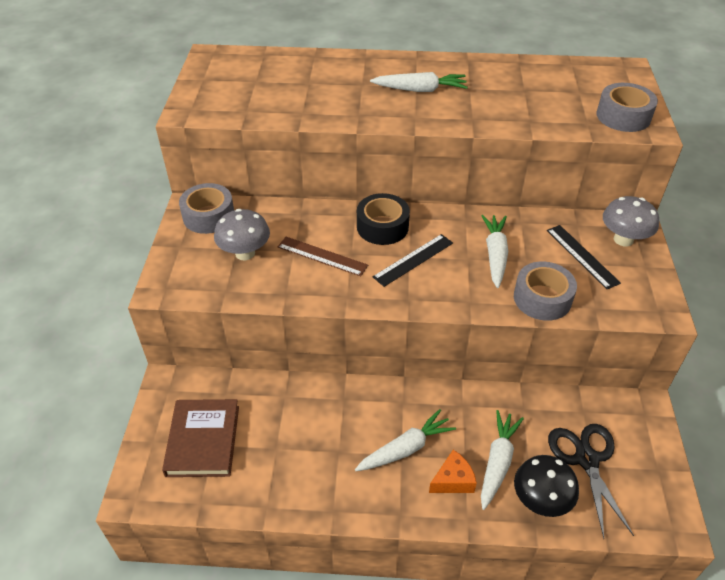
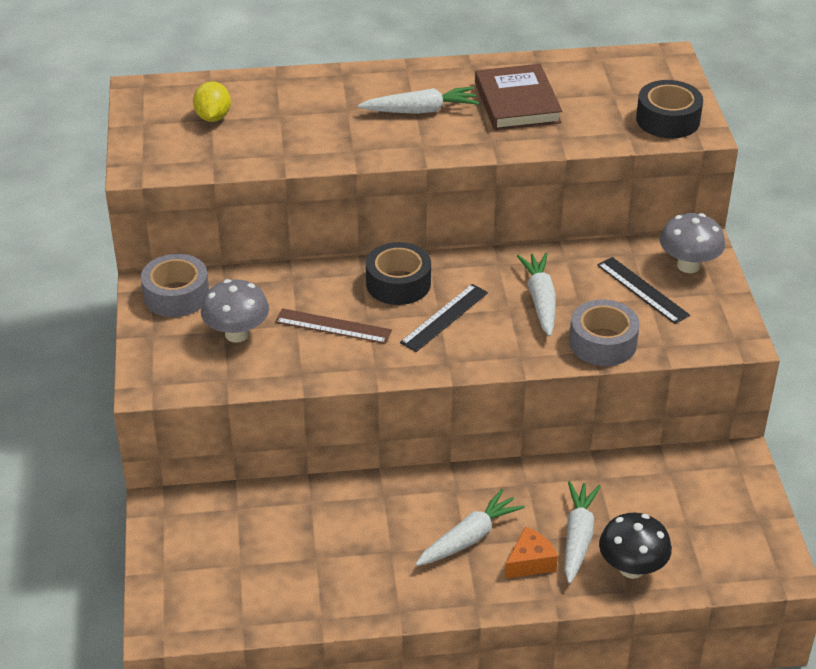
camera: 10 degrees left, 5 degrees down
brown book [162,399,239,477] -> brown book moved to [475,64,562,131]
black scissors [548,424,634,538] -> none
grey tape [597,83,658,132] -> black tape [636,80,703,138]
none -> yellow lemon [193,81,231,122]

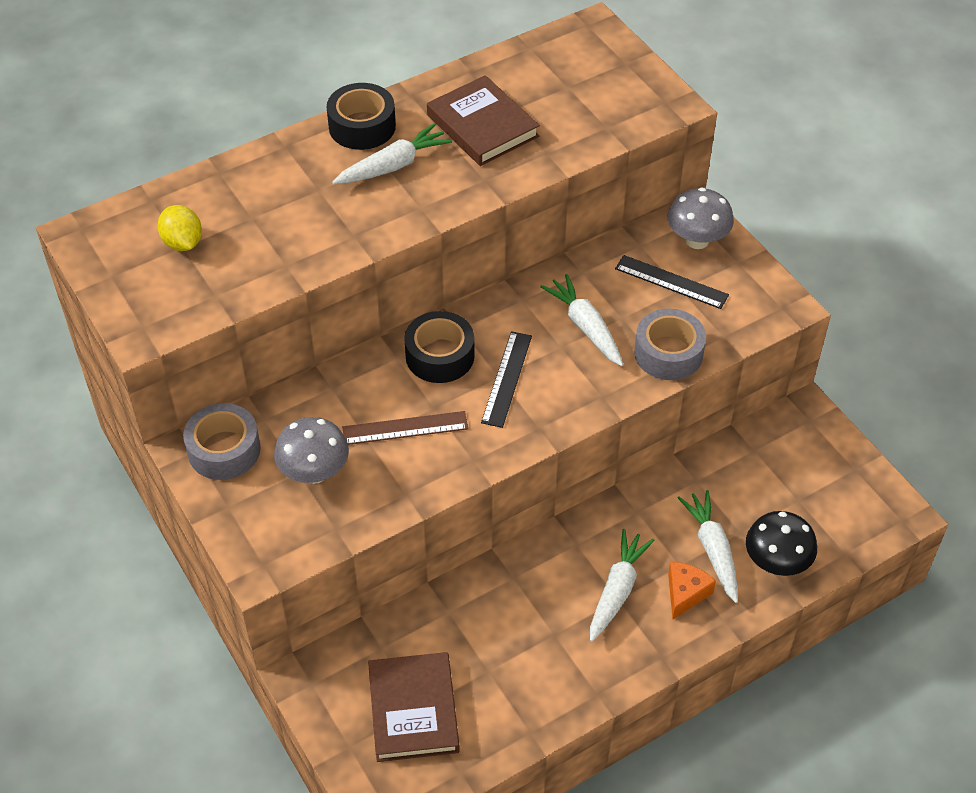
camera: 25 degrees left, 10 degrees up
black tape [636,80,703,138] -> black tape moved to [327,83,396,150]
none -> brown book [368,652,460,762]

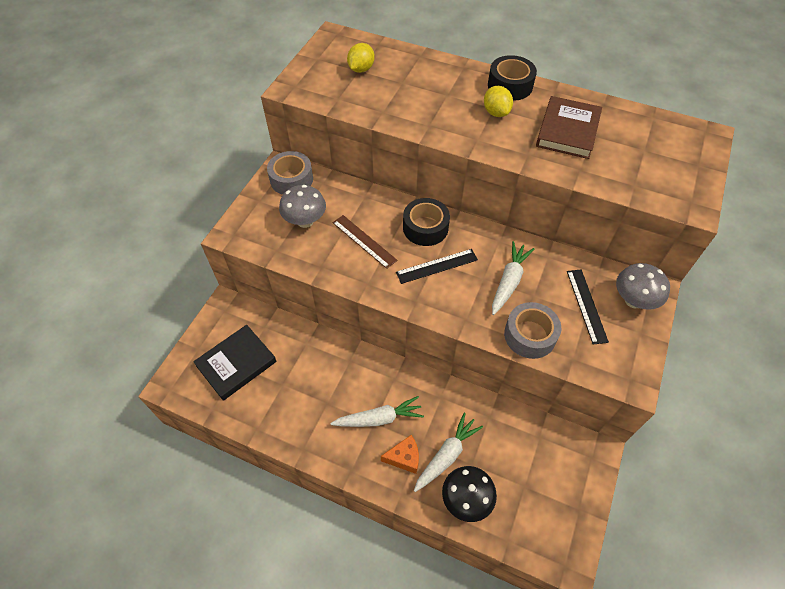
camera: 55 degrees right, 5 degrees up
white carrot [332,123,452,184] -> yellow lemon [484,86,513,117]
brown book [368,652,460,762] -> black book [193,325,277,401]

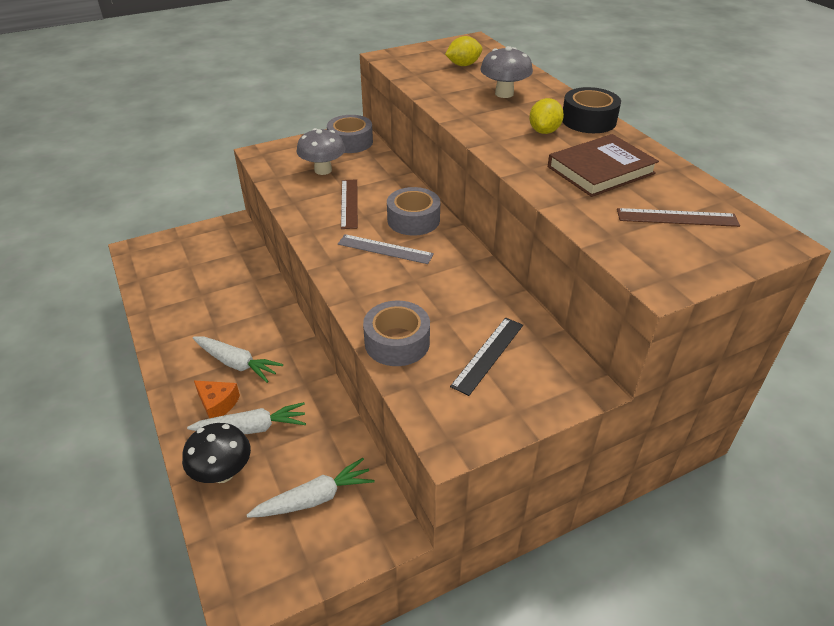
camera: 40 degrees right, 15 degrees down
black book [193,325,277,401] -> none
black ruler [396,249,478,284] -> grey ruler [338,234,434,264]
black tape [403,198,450,246] -> grey tape [387,187,440,236]
white carrot [492,241,534,315] -> white carrot moved to [247,458,375,518]
grey mushroom [616,263,670,310] -> grey mushroom moved to [480,46,533,98]
none -> brown ruler [617,208,740,227]

